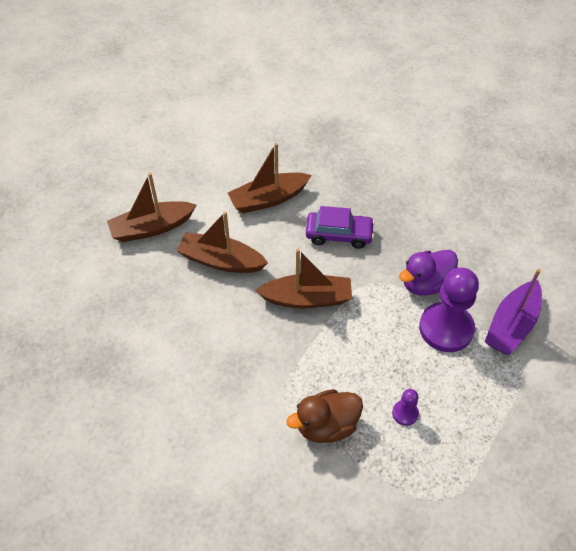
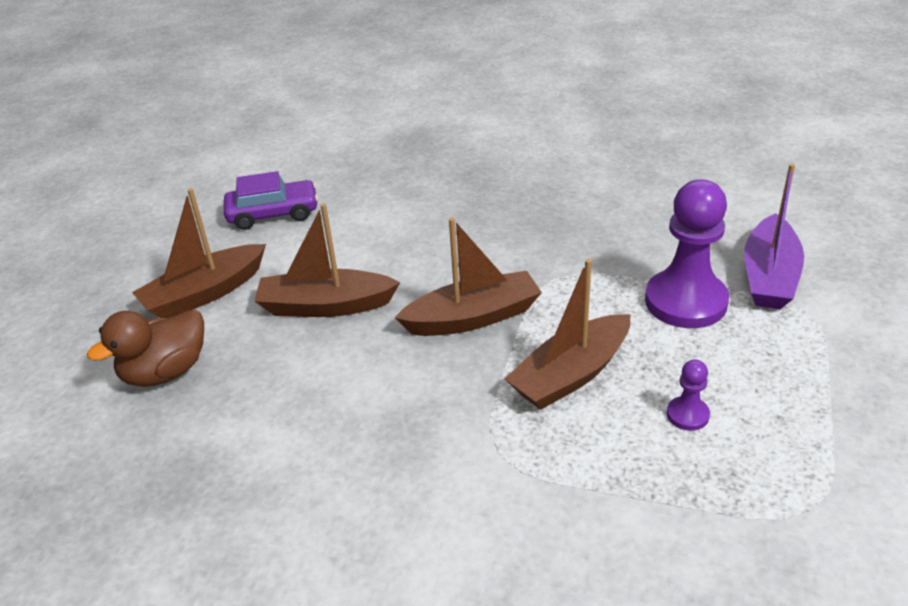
camera: 15 degrees left, 15 degrees down
brown boat [228,143,312,213] -> brown boat moved to [505,259,630,410]
brown duck [287,389,363,443] -> brown duck moved to [87,310,204,387]
purple car [306,206,375,249] -> purple car moved to [224,171,318,230]
purple duck [399,250,458,296] -> none

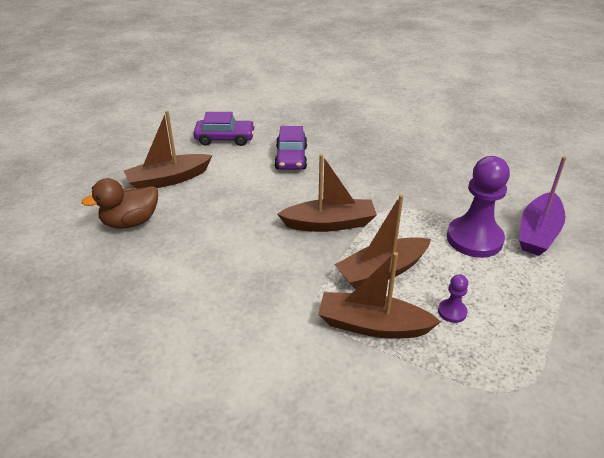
camera: 10 degrees right, 0 degrees up
brown boat [254,204,400,317] -> brown boat moved to [318,252,441,339]
none -> purple car [274,126,307,170]

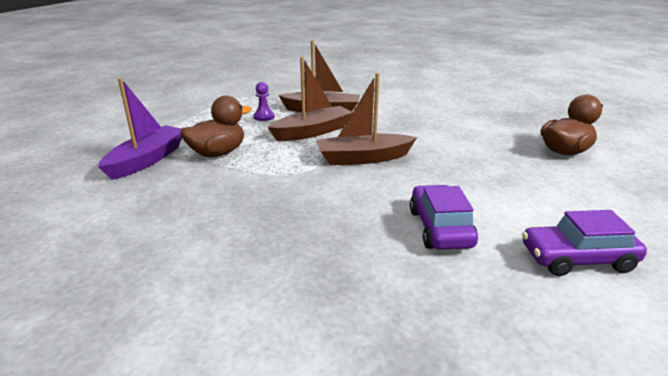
camera: 175 degrees right, 10 degrees down
brown boat [124,111,212,189] -> none
purple pawn [447,156,510,258] -> brown duck [180,96,251,157]

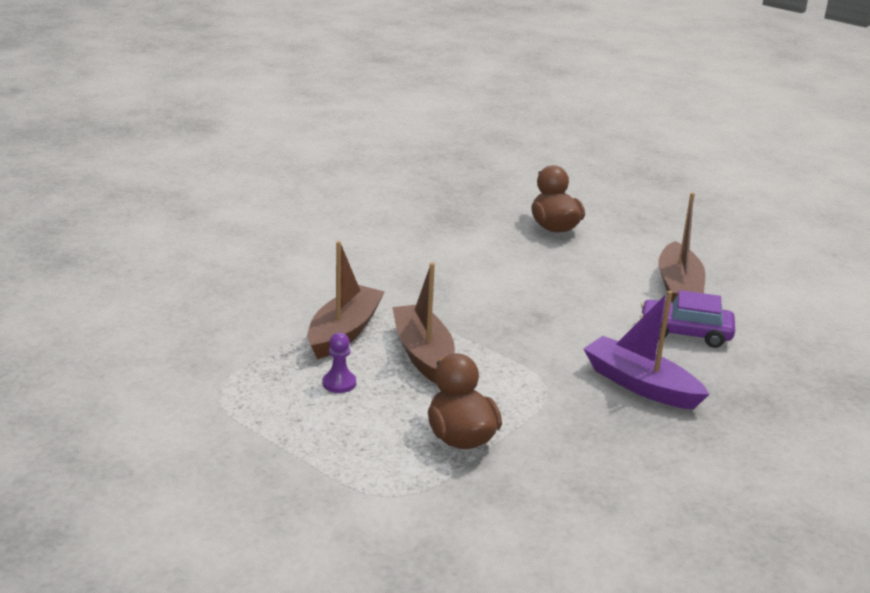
camera: 75 degrees left, 0 degrees up
purple boat [98,78,182,180] -> purple boat moved to [584,291,710,409]
brown boat [316,73,417,165] -> brown boat moved to [658,193,705,303]
purple car [522,210,647,276] -> none

